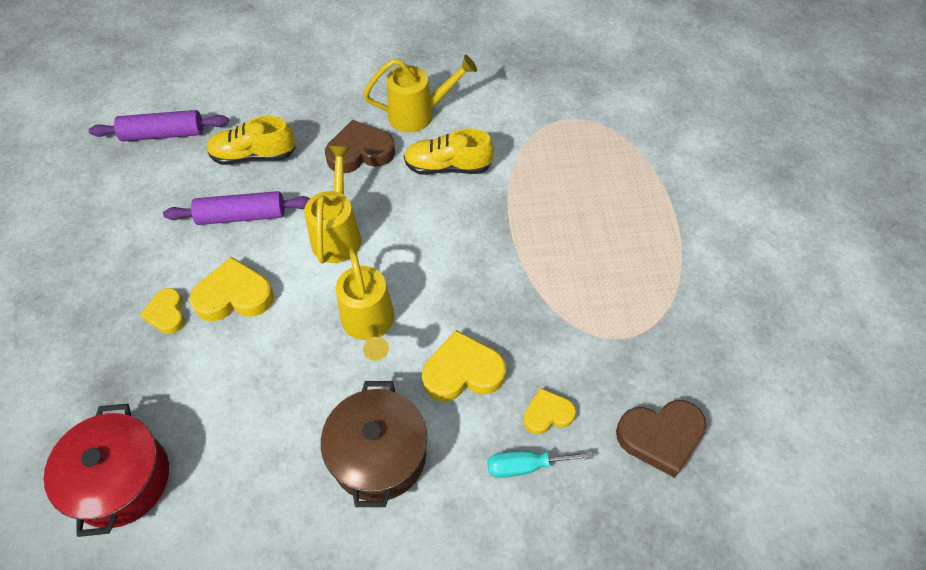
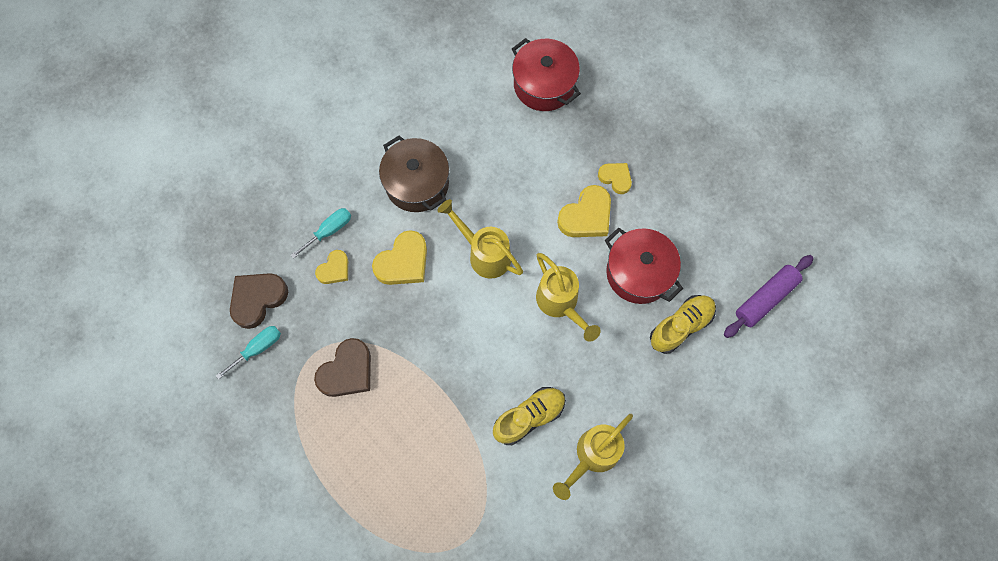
camera: 145 degrees right, 15 degrees up
purple rolling pin [163,191,311,225] -> red pot [605,228,683,304]
brown heart [325,120,395,173] -> brown heart moved to [314,338,371,397]
none -> turquoise screwdriver [216,326,281,379]

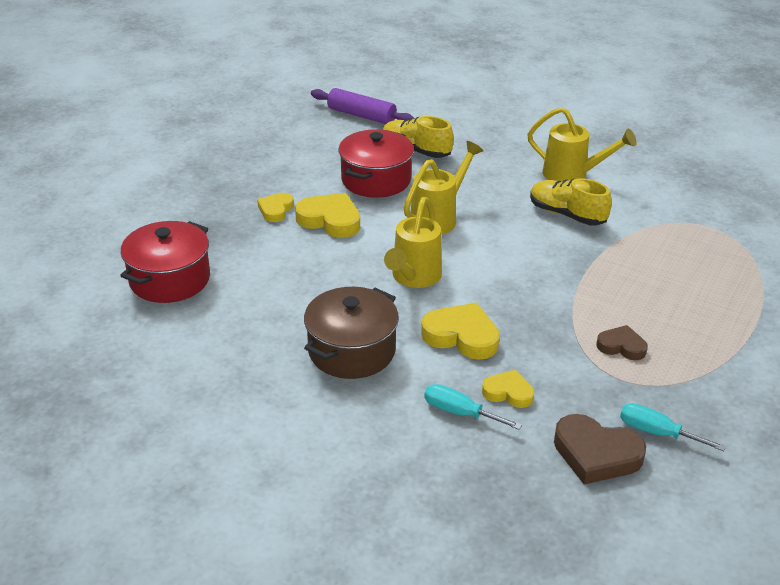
camera: 110 degrees left, 35 degrees down
brown heart [314,338,371,397] -> brown heart [597,325,648,360], size x0.61

